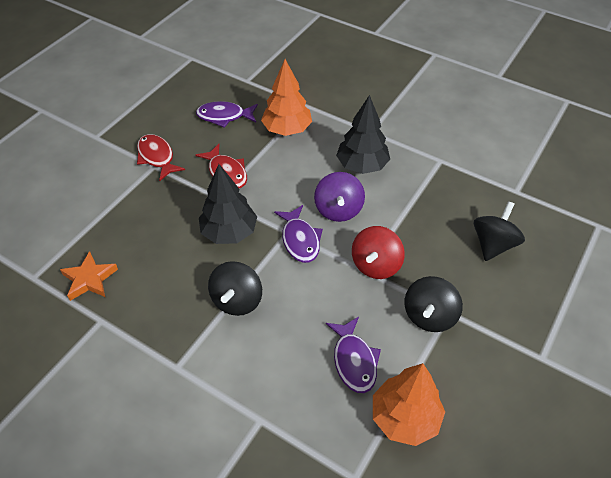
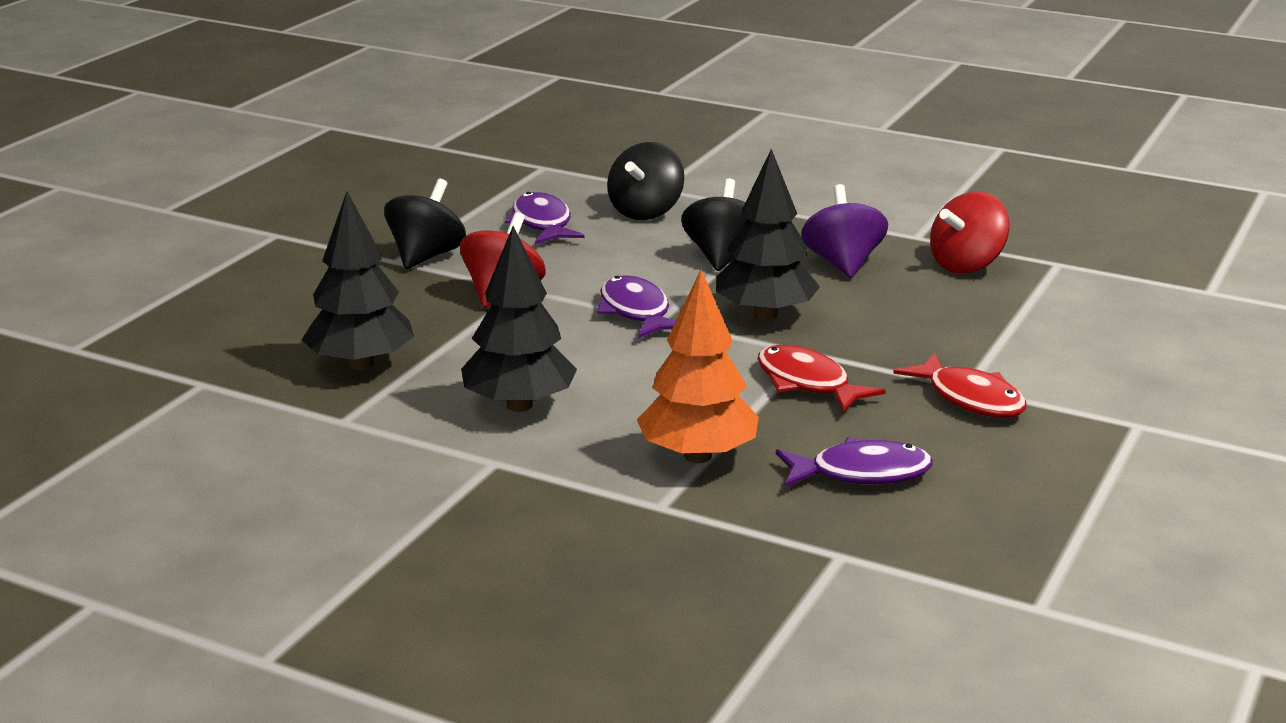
camera: 175 degrees right, 25 degrees down
orange star [60,251,118,301] -> red spinning top [930,191,1010,273]
purple spinning top [314,172,365,222] -> purple spinning top moved to [801,184,888,278]
orange tree [373,363,445,446] -> none
black spinning top [474,201,525,261] -> black spinning top moved to [607,142,684,220]
none -> black tree [302,191,414,370]

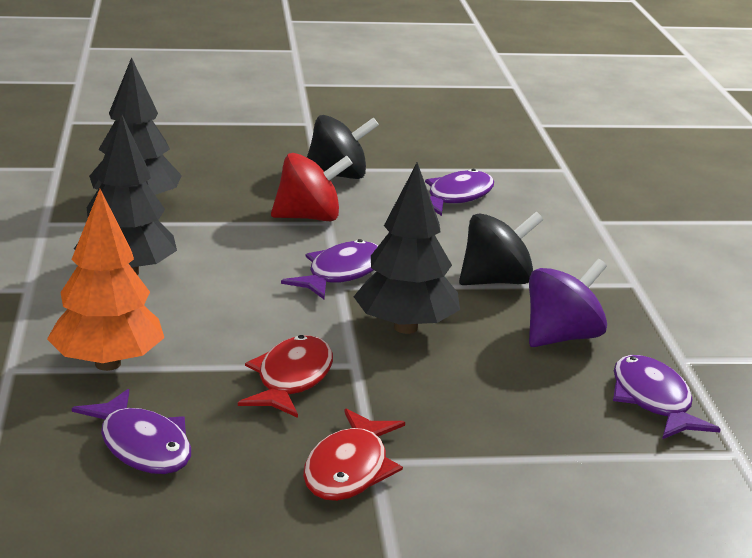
camera: 55 degrees right, 0 degrees up
black spinning top [607,142,684,220] -> none
red spinning top [930,191,1010,273] -> purple fish [613,355,721,439]

